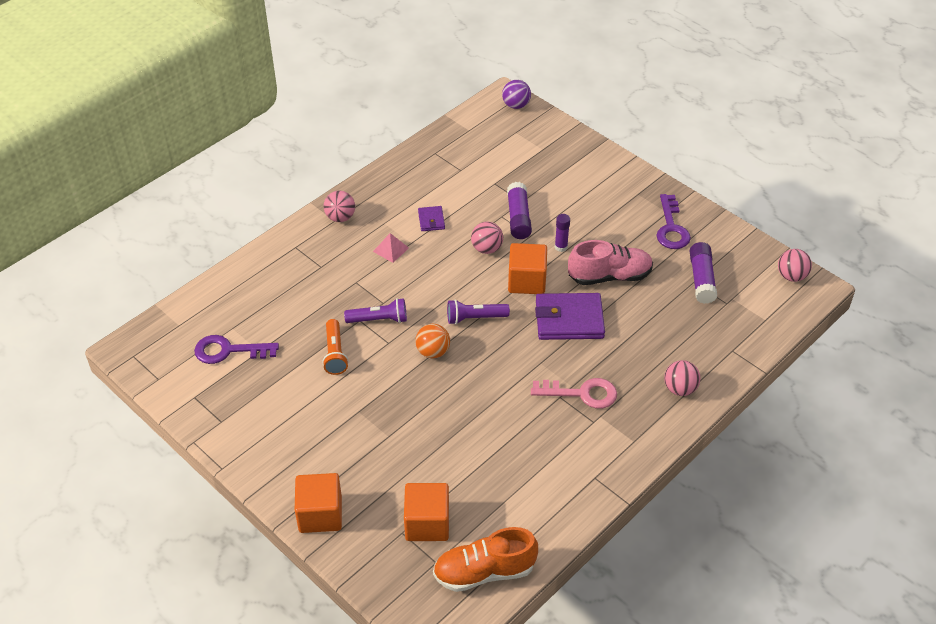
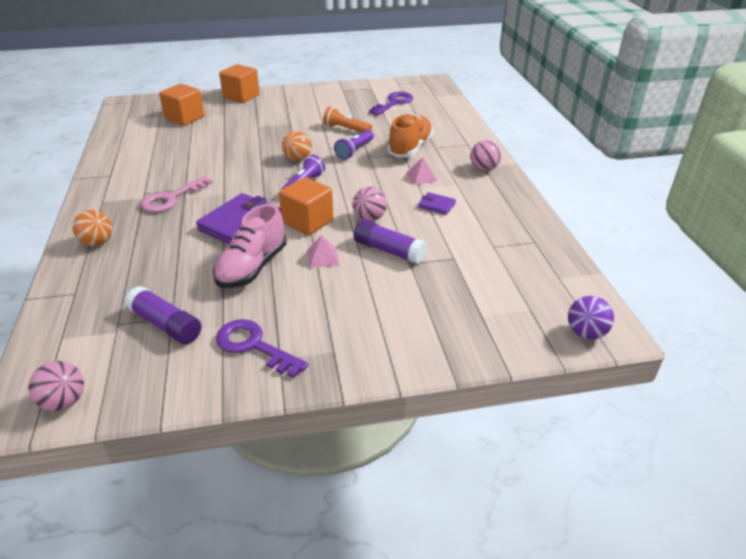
camera: 125 degrees right, 10 degrees down
orange shoe [433,527,538,592] -> orange shoe moved to [388,114,433,157]
purple glue stick [555,214,570,252] -> pink pyramid [307,235,339,268]
pink ball [664,360,701,396] -> orange ball [72,210,113,246]

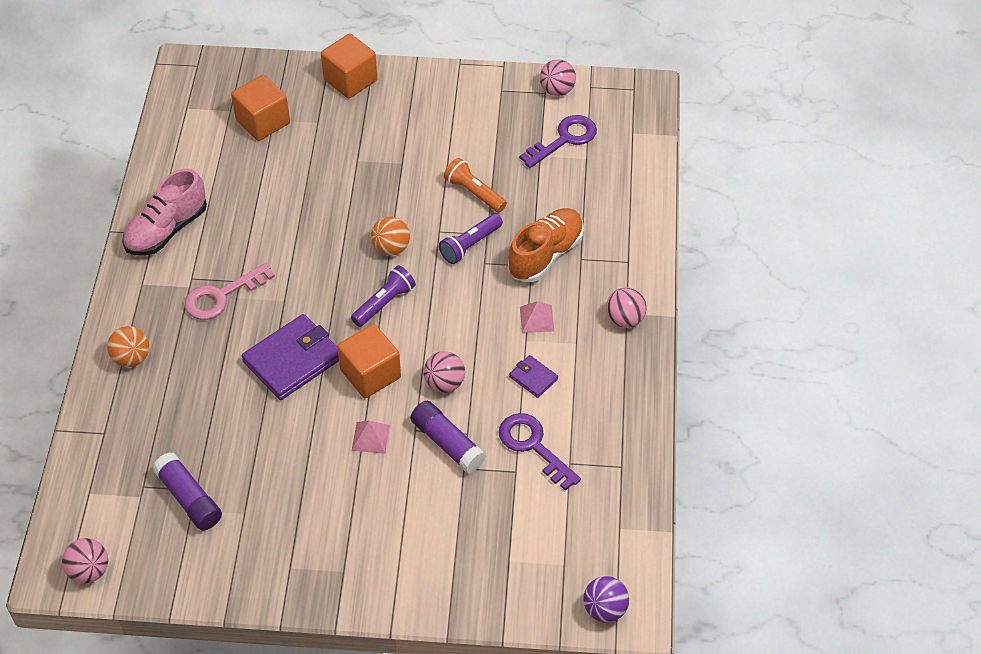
camera: 15 degrees right, 15 degrees up
pink shoe [213,204,286,288] -> pink shoe moved to [122,169,207,256]
purple key [216,319,308,378] -> purple key moved to [499,413,581,491]
none -> pink ball [540,59,576,96]

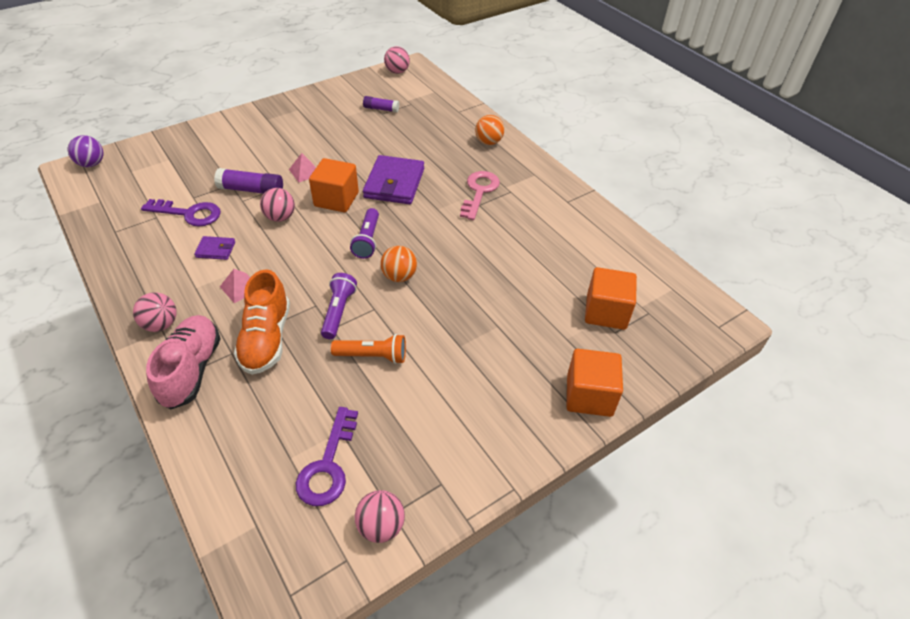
camera: 140 degrees right, 5 degrees down
pink shoe [122,169,207,256] -> pink shoe moved to [146,315,221,409]
purple glue stick [152,452,222,531] -> purple glue stick [363,96,399,112], size x0.64

